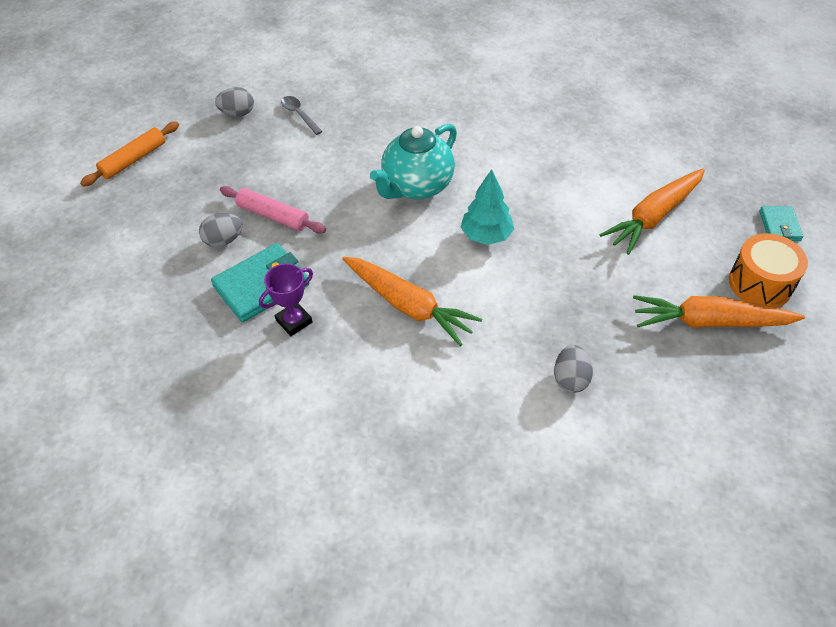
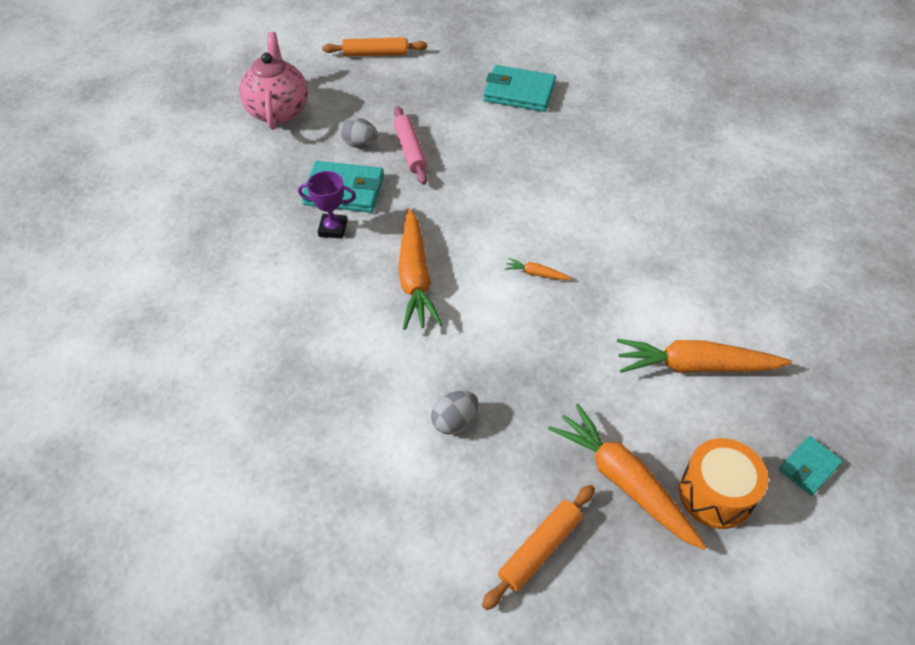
camera: 45 degrees right, 0 degrees up
grey egg [215,87,254,116] -> none
grey spoon [281,96,323,135] -> turquoise wallet [483,65,556,112]
turquoise teapot [370,123,457,200] -> none
turquoise tree [461,169,514,245] -> orange carrot [505,258,572,280]
none -> pink teapot [239,32,308,130]
none -> orange rolling pin [482,485,595,610]

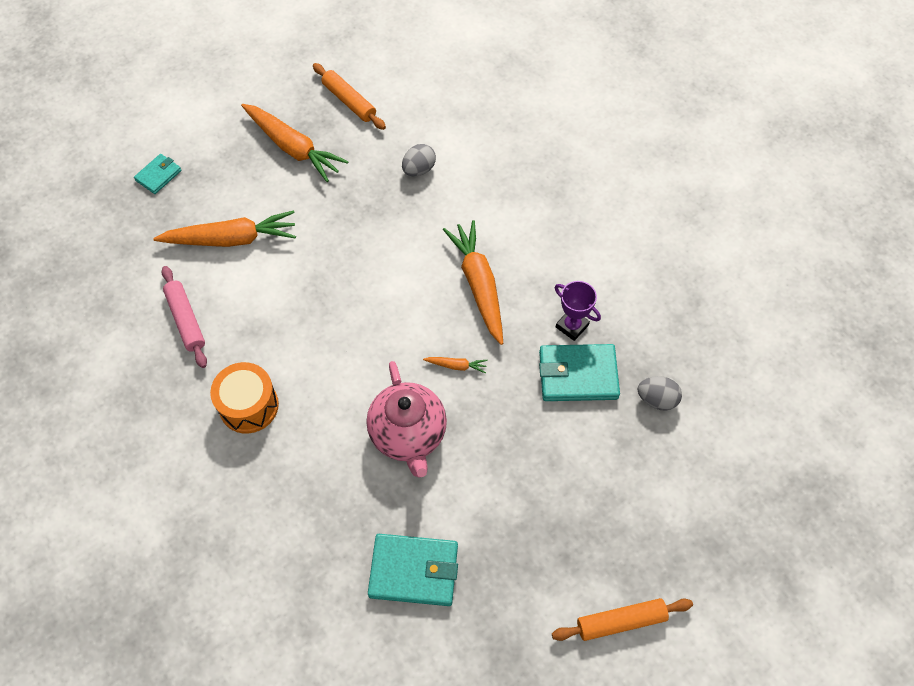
camera: 170 degrees right, 10 degrees up
pink teapot [239,32,308,130] -> pink teapot moved to [367,361,447,478]
purple trophy [298,171,356,239] -> purple trophy turned 45 degrees clockwise [555,281,601,341]
grey egg [340,117,378,148] -> grey egg moved to [638,376,682,410]
pink rolling pin [394,106,428,185] -> pink rolling pin moved to [162,266,207,368]
orange rolling pin [482,485,595,610] -> orange rolling pin turned 75 degrees counterclockwise [313,63,386,130]
orange carrot [505,258,572,280] -> orange carrot moved to [423,357,487,373]
orange drum [679,438,768,529] -> orange drum moved to [210,362,279,434]

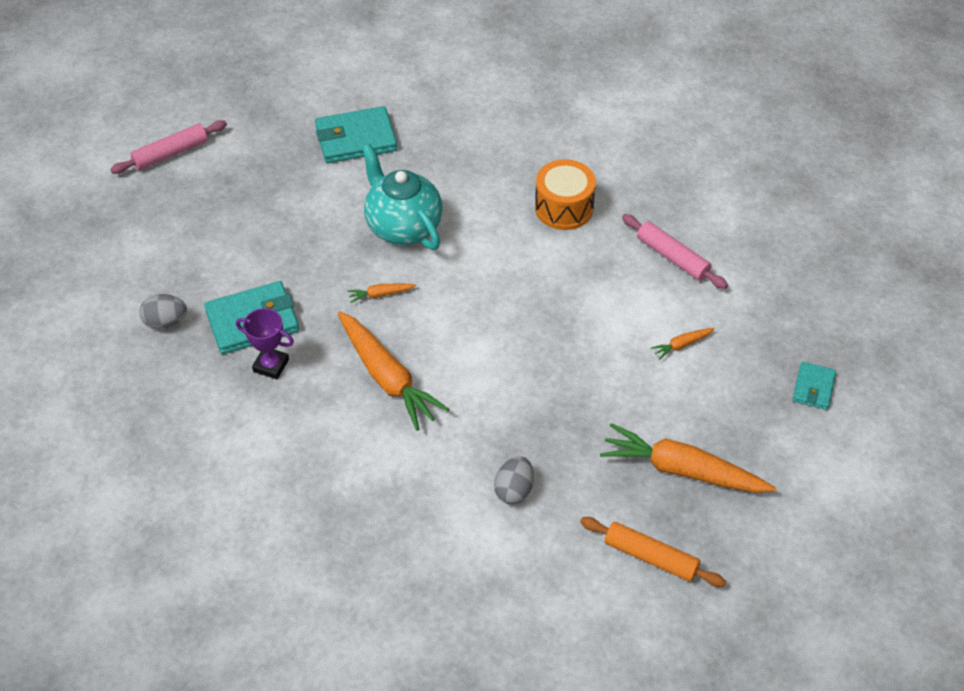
camera: 160 degrees right, 10 degrees down
orange carrot [153,210,296,247] -> orange carrot [651,328,715,360], size x0.43
pink teapot [367,361,447,478] -> turquoise teapot [362,144,442,250]
orange rolling pin [552,598,693,641] -> pink rolling pin [110,120,227,174]

